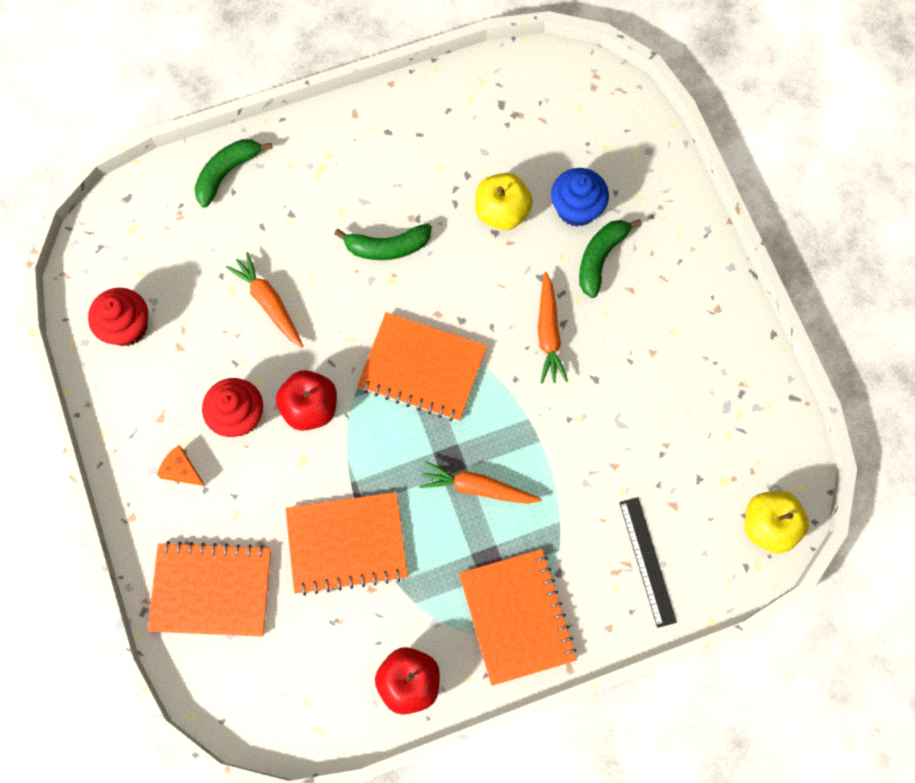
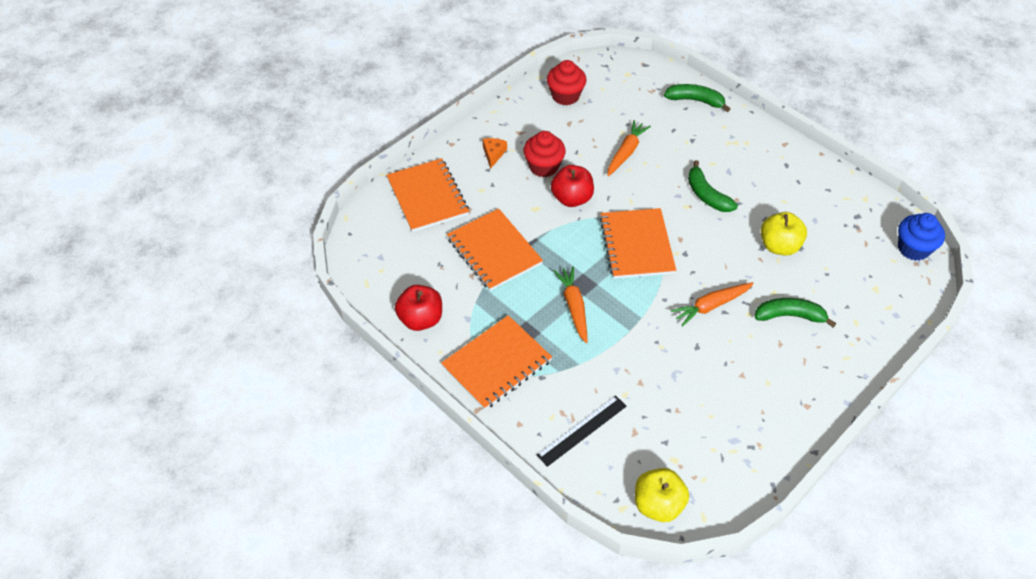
camera: 65 degrees right, 20 degrees down
blue cupcake [551,168,609,227] -> blue cupcake moved to [898,213,945,261]

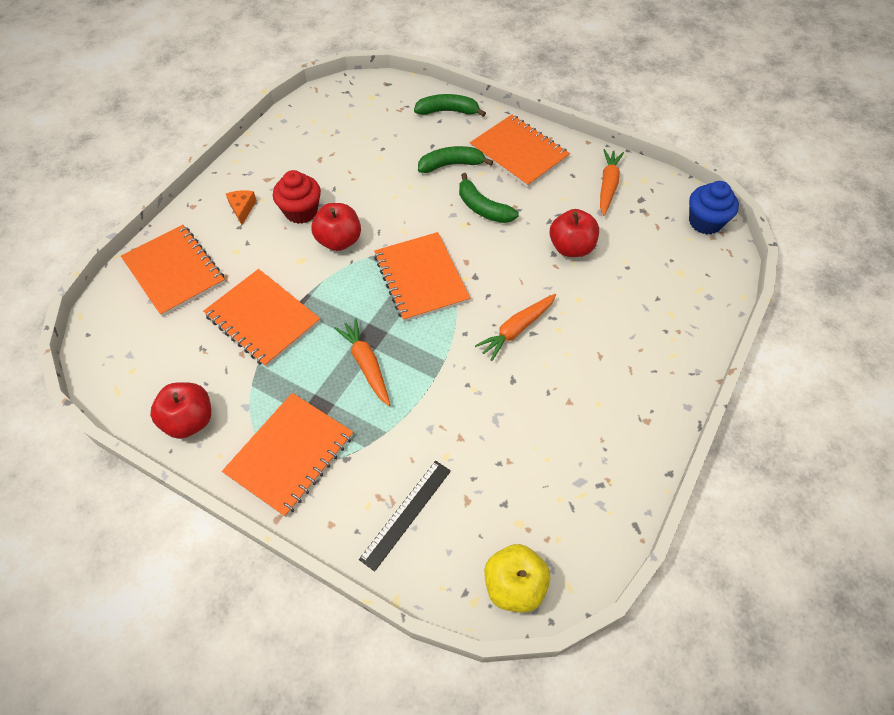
camera: 15 degrees left, 5 degrees up
red cupcake [547,60,587,105] -> none
orange carrot [607,120,651,176] -> orange carrot moved to [600,149,624,216]
green banana [755,298,836,327] -> green banana moved to [418,146,493,173]
yellow apple [761,212,807,256] -> red apple [550,209,599,257]
none -> orange notebook [470,114,570,188]

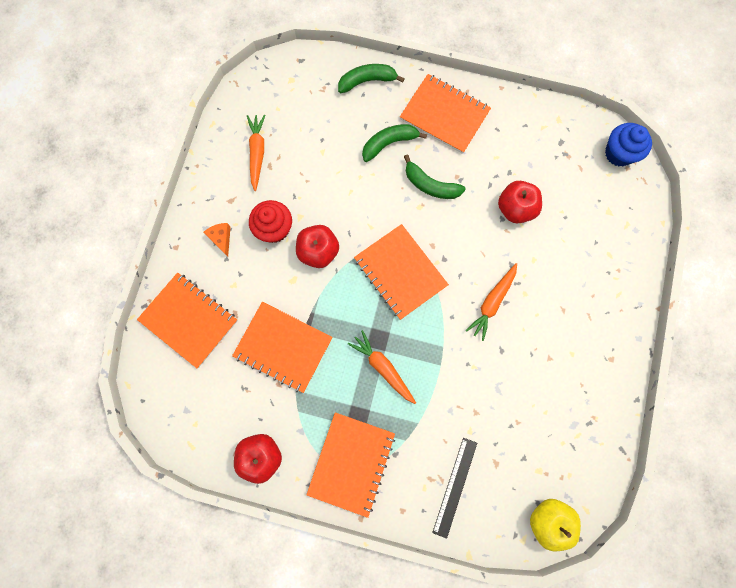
camera: 15 degrees left, 20 degrees up
orange carrot [600,149,624,216] -> orange carrot moved to [247,115,265,191]

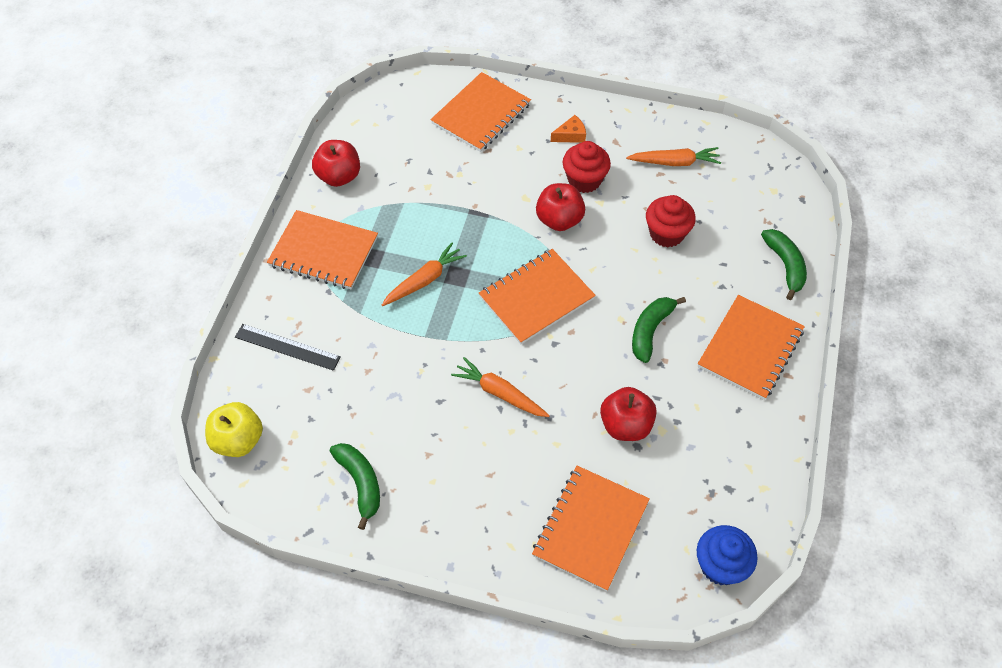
camera: 90 degrees right, 20 degrees down
orange notebook [232,302,332,393] -> orange notebook moved to [532,466,650,591]
green banana [362,124,427,162] -> green banana moved to [330,443,380,530]
none -> red cupcake [646,195,696,247]

